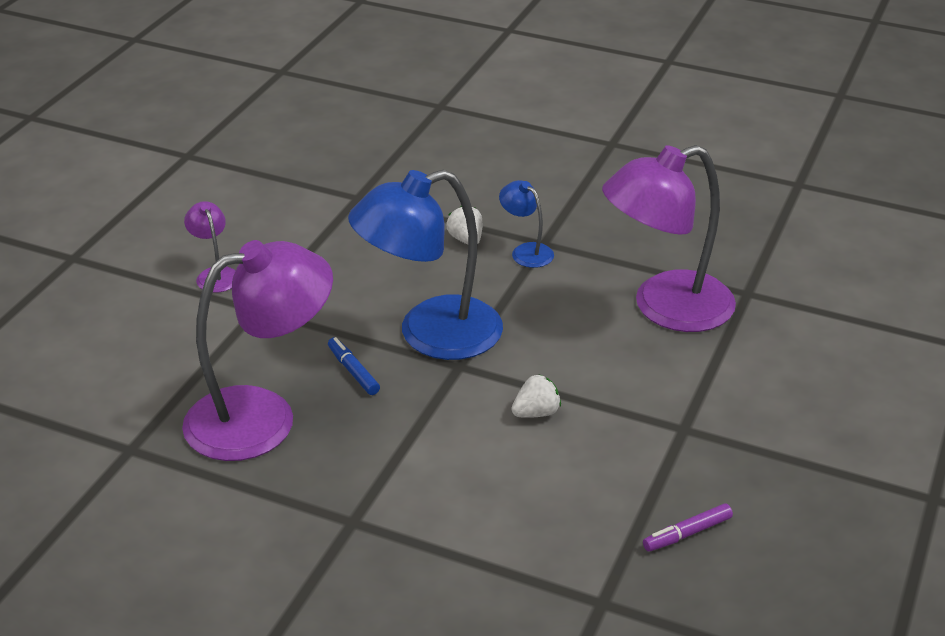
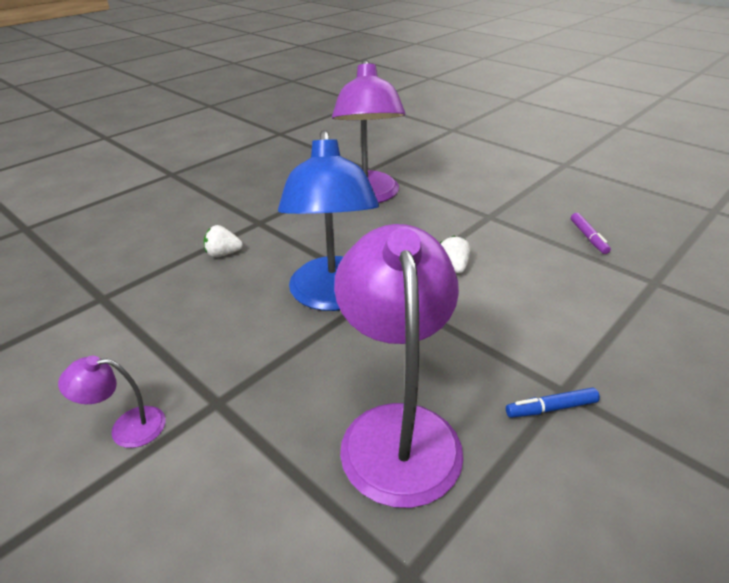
camera: 70 degrees left, 0 degrees up
blue marker [328,337,380,395] -> blue marker moved to [506,387,600,418]
blue lamp [499,180,554,268] -> none

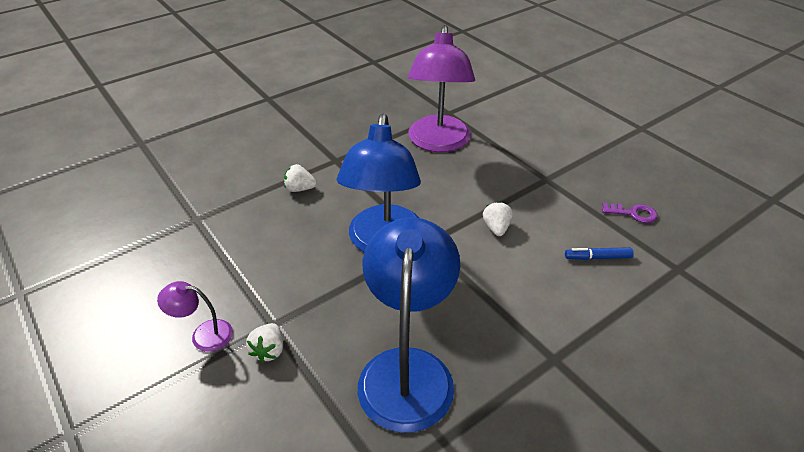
camera: 10 degrees right, 5 degrees up
purple lamp [334,224,463,508] -> blue lamp [358,217,460,433]
blue marker [506,387,600,418] -> blue marker moved to [565,247,634,260]
purple marker [571,213,611,254] -> purple key [602,203,657,223]
none -> white strawberry [246,323,283,363]

